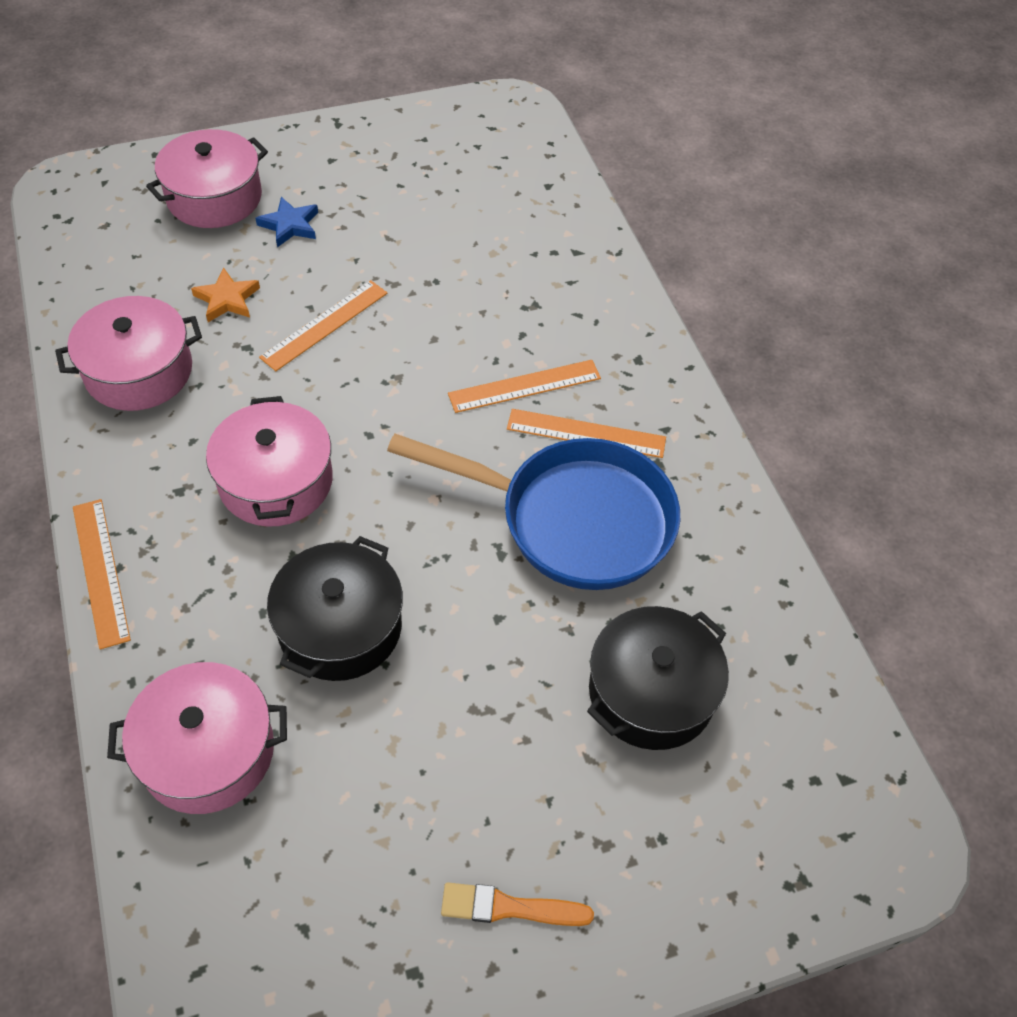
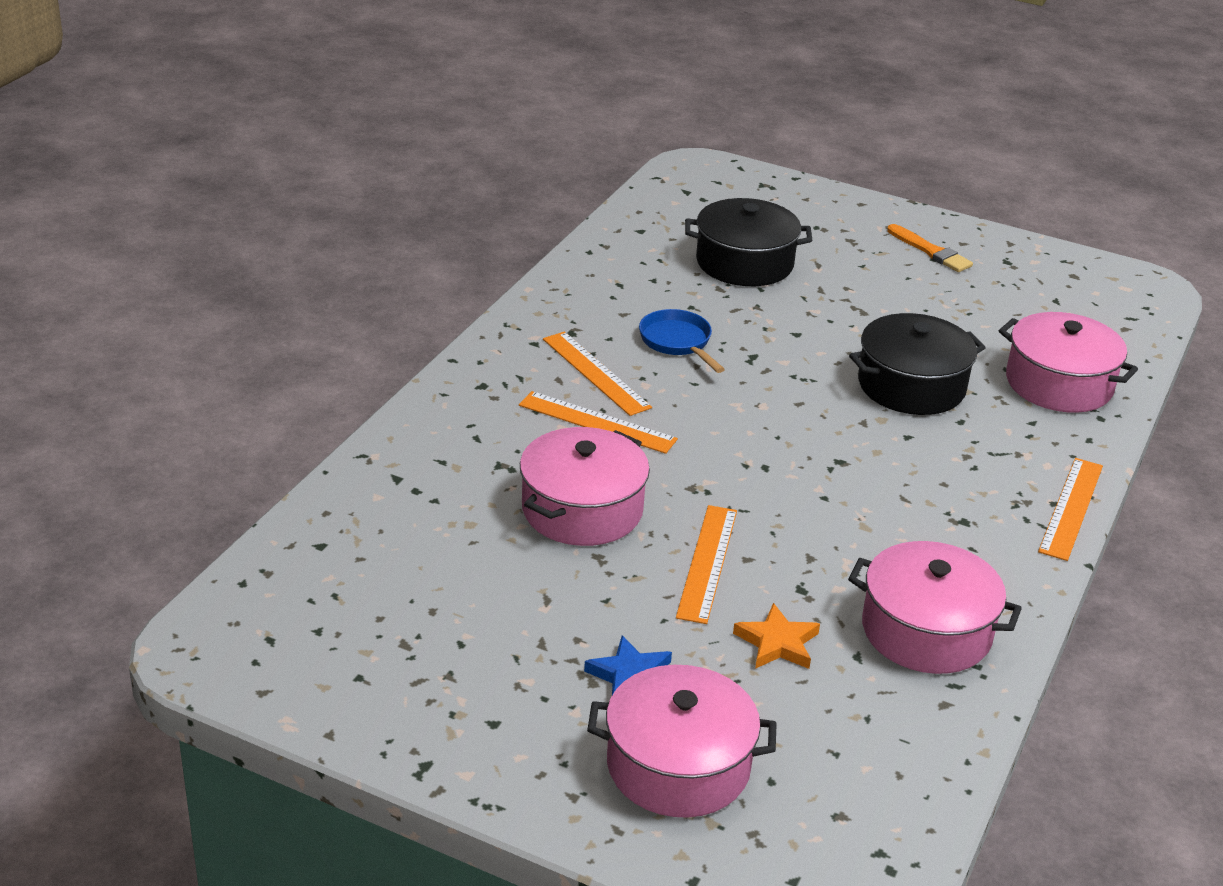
camera: 135 degrees left, 20 degrees down
pink pot [206,396,333,527] -> pink pot moved to [520,427,650,546]
orange ruler [259,280,387,371] -> orange ruler turned 75 degrees counterclockwise [676,505,737,624]
blue pan [387,434,680,590] -> blue pan [639,309,725,373], size x0.46

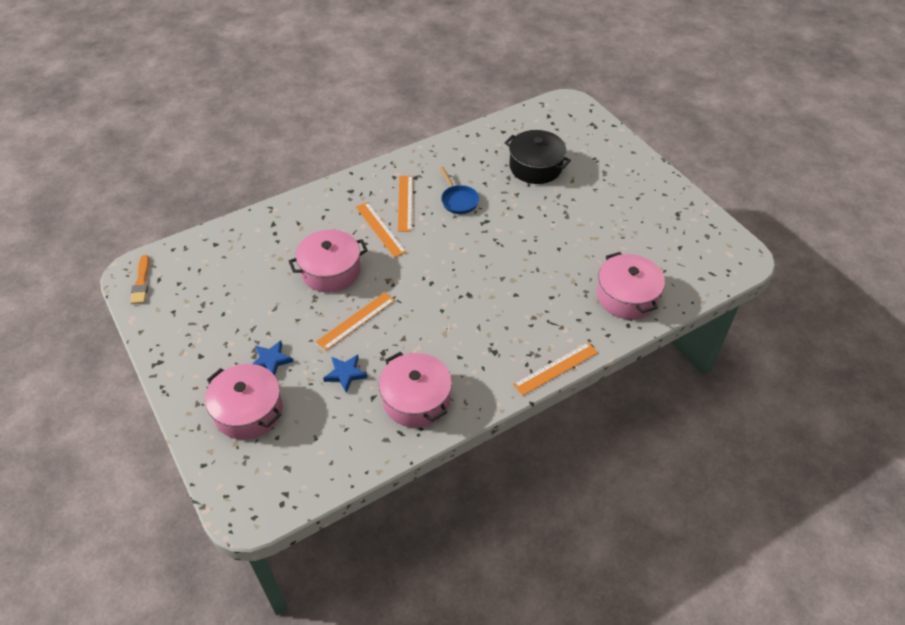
camera: 35 degrees right, 15 degrees up
blue pan [639,309,725,373] -> blue pan turned 150 degrees clockwise [439,167,479,214]
orange star [733,603,820,669] -> blue star [323,355,368,393]
black pot [849,313,986,415] -> none
orange brush [887,224,973,272] -> orange brush moved to [130,255,149,304]

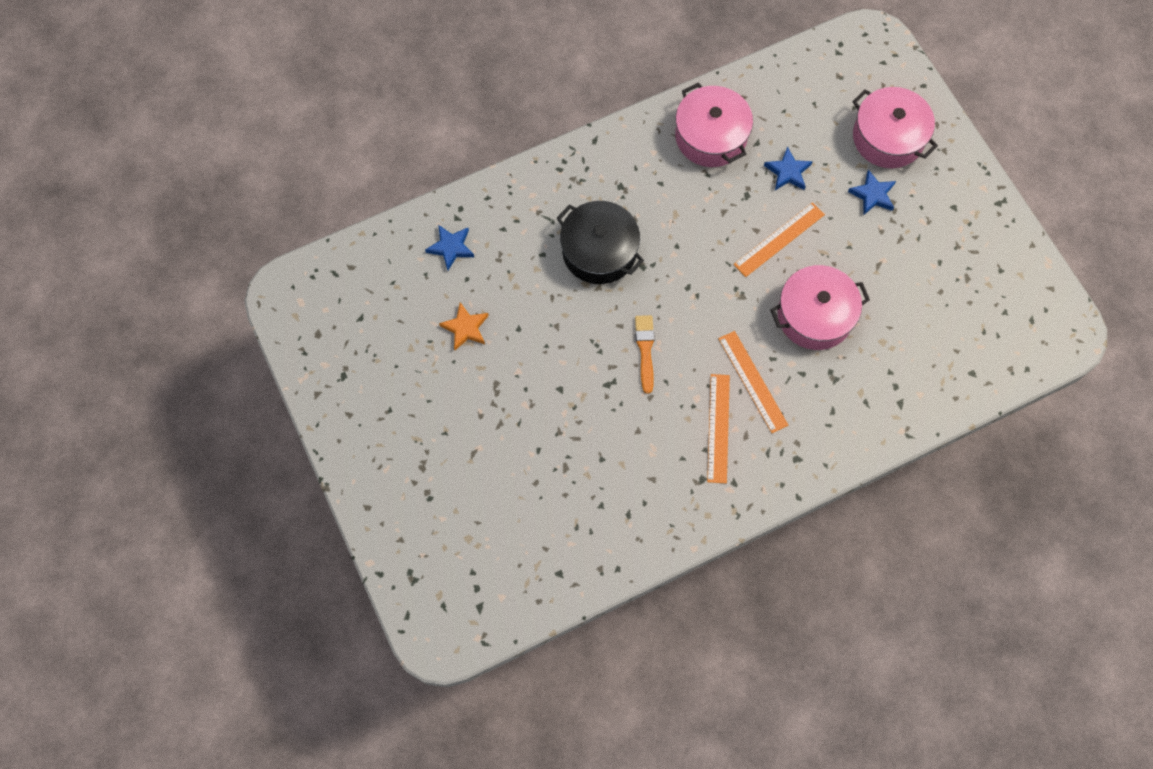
camera: 175 degrees left, 20 degrees up
orange brush [130,255,149,304] -> orange brush moved to [635,315,655,394]
blue pan [439,167,479,214] -> none
black pot [505,130,571,184] -> black pot moved to [557,201,644,284]
orange ruler [513,342,598,396] -> none
pink pot [597,252,665,319] -> blue star [425,225,474,270]
none -> orange star [439,302,489,350]

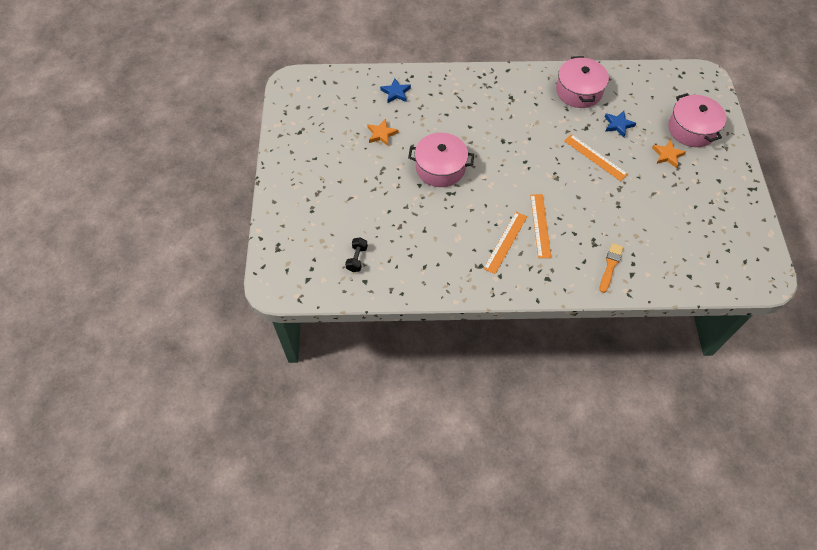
camera: 25 degrees right, 10 degrees down
black pot [557,201,644,284] -> none
orange brush [635,315,655,394] -> orange brush moved to [600,243,624,293]
orange ruler [734,202,825,277] -> orange ruler turned 60 degrees clockwise [564,134,628,181]
pink pot [770,265,870,350] -> pink pot moved to [408,133,474,187]
blue star [848,169,896,215] -> orange star [652,140,686,168]
none -> black dumbbell [345,238,368,272]

